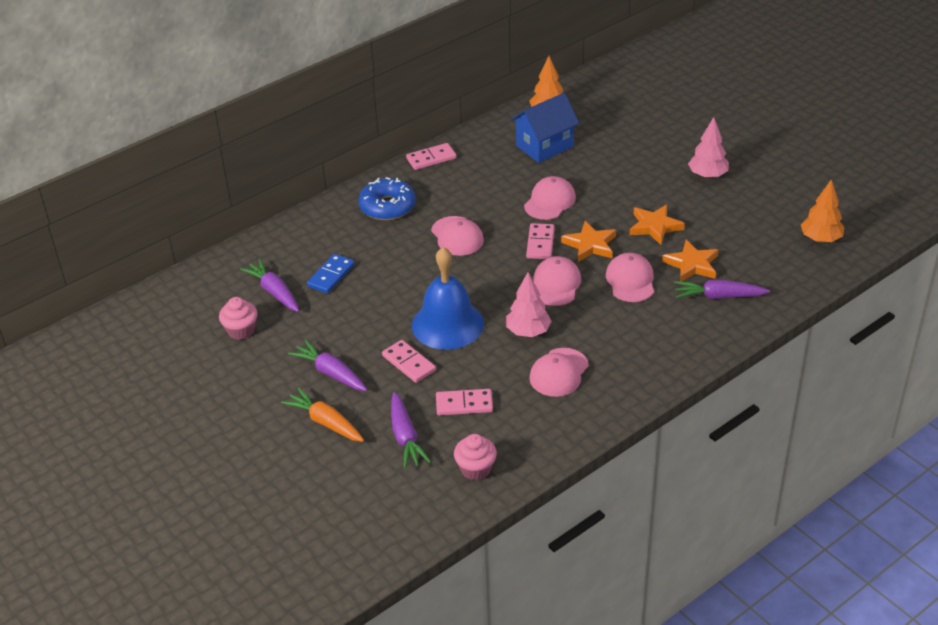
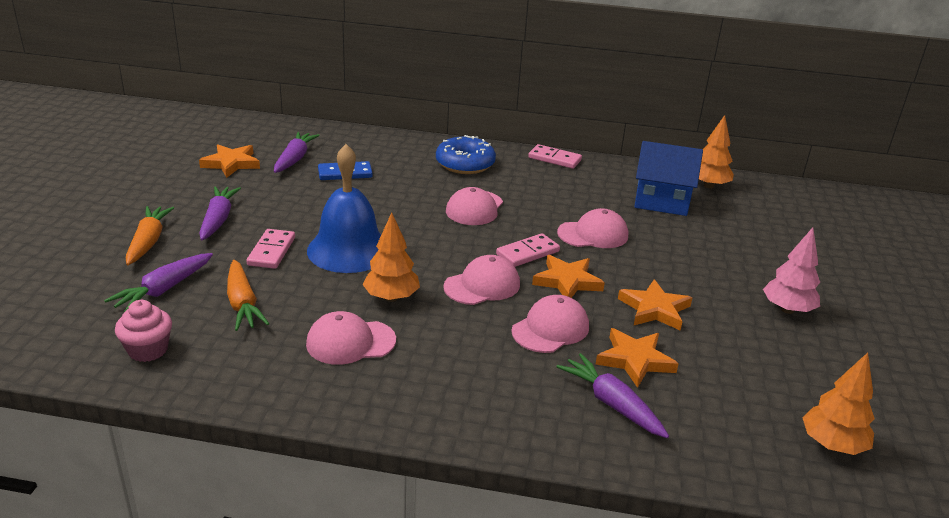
camera: 45 degrees right, 10 degrees down
pink cupcake [219,297,258,340] -> orange star [199,145,260,178]
pink domino [436,389,493,415] -> orange carrot [227,260,269,331]
pink tree [506,272,552,337] -> orange tree [362,212,420,302]

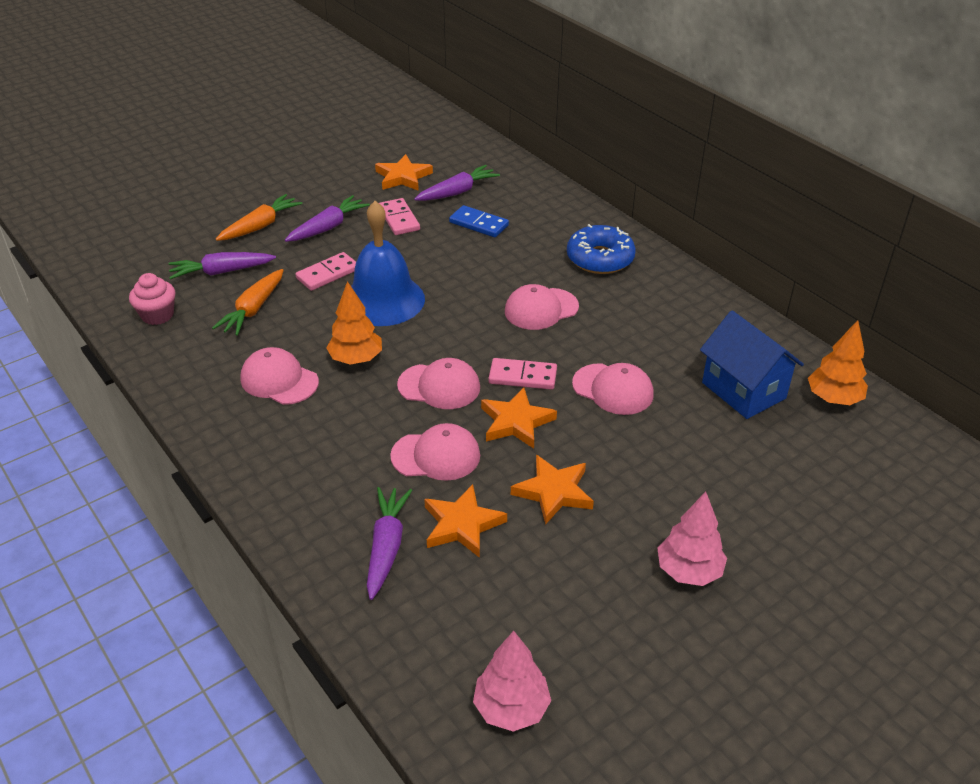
camera: 45 degrees right, 10 degrees up
pink domino [528,144,582,169] -> pink domino moved to [379,198,420,235]
orange tree [802,353,875,455] -> pink tree [473,631,551,732]

